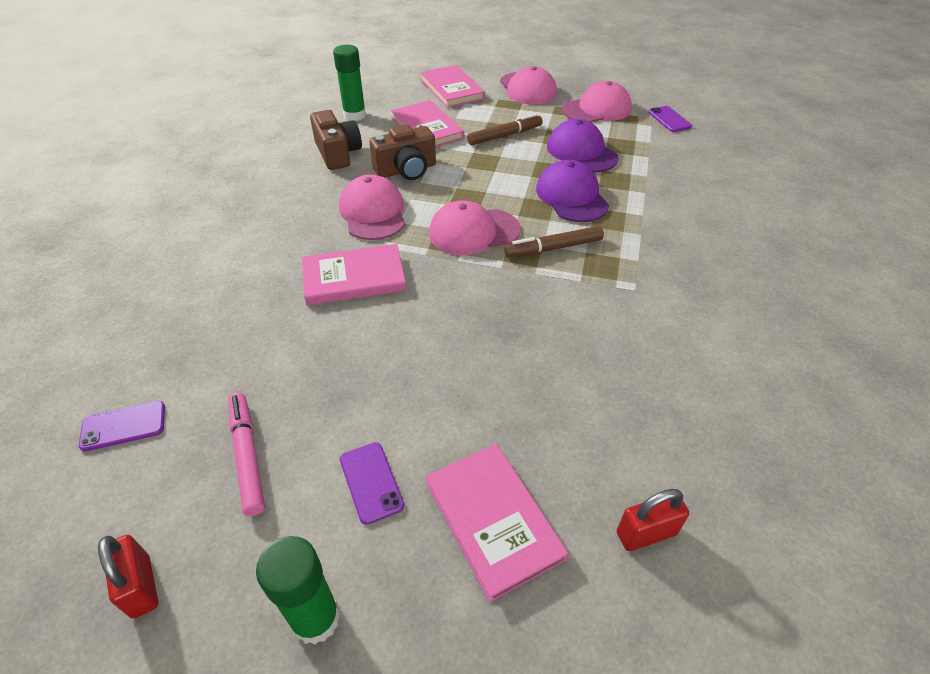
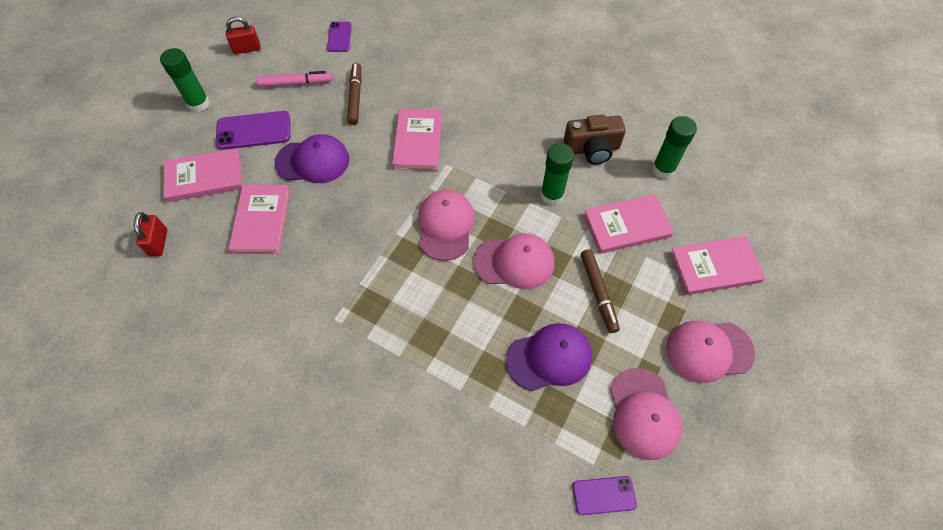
camera: 105 degrees right, 15 degrees up
pink cap [339,175,405,240] -> pink cap moved to [474,233,554,289]
purple phone [340,442,404,525] -> purple phone [216,111,290,150], size x1.62
brown camera [369,124,436,180] -> green glue stick [540,143,574,205]
brown marker [504,226,604,258] -> brown marker moved to [347,63,362,125]
purple cap [536,160,609,222] -> purple cap moved to [275,134,349,183]
none -> pink book [228,185,291,254]

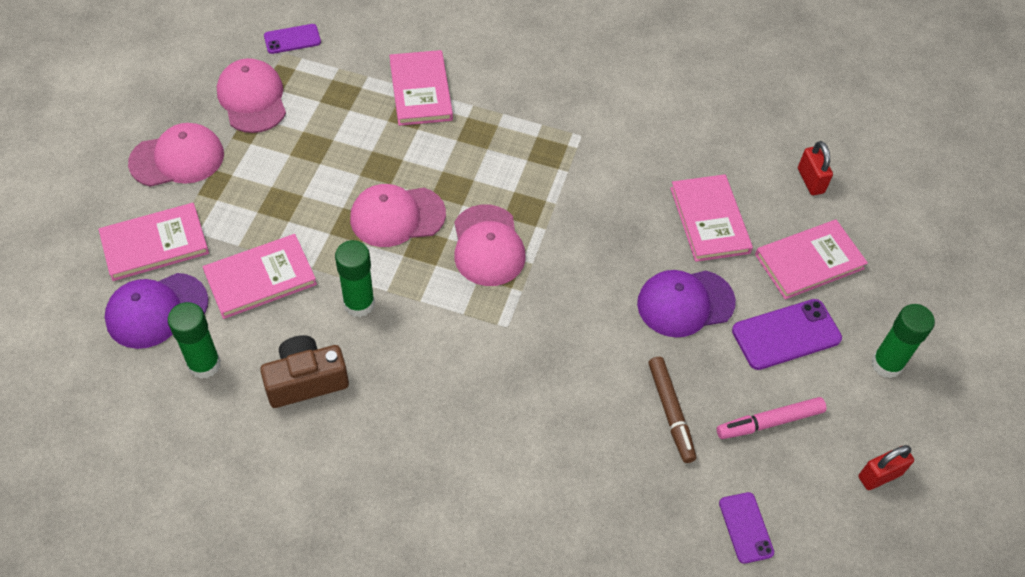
camera: 165 degrees right, 5 degrees down
pink book [392,109,442,171] -> pink book moved to [389,50,453,126]
purple cap [506,323,592,391] -> purple cap moved to [105,273,208,349]
brown marker [581,249,620,333] -> none

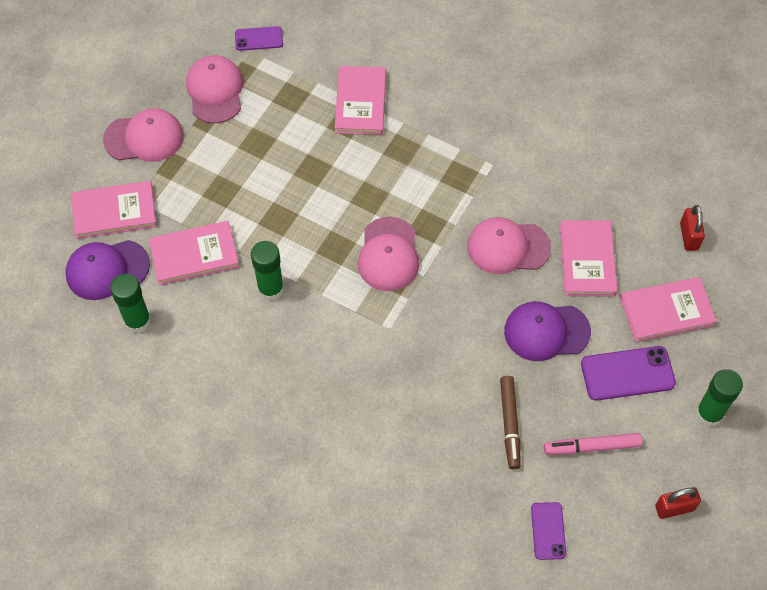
camera: 15 degrees right, 5 degrees up
brown camera [260,335,349,408] -> none
pink cap [350,184,446,247] -> pink cap moved to [467,217,551,274]

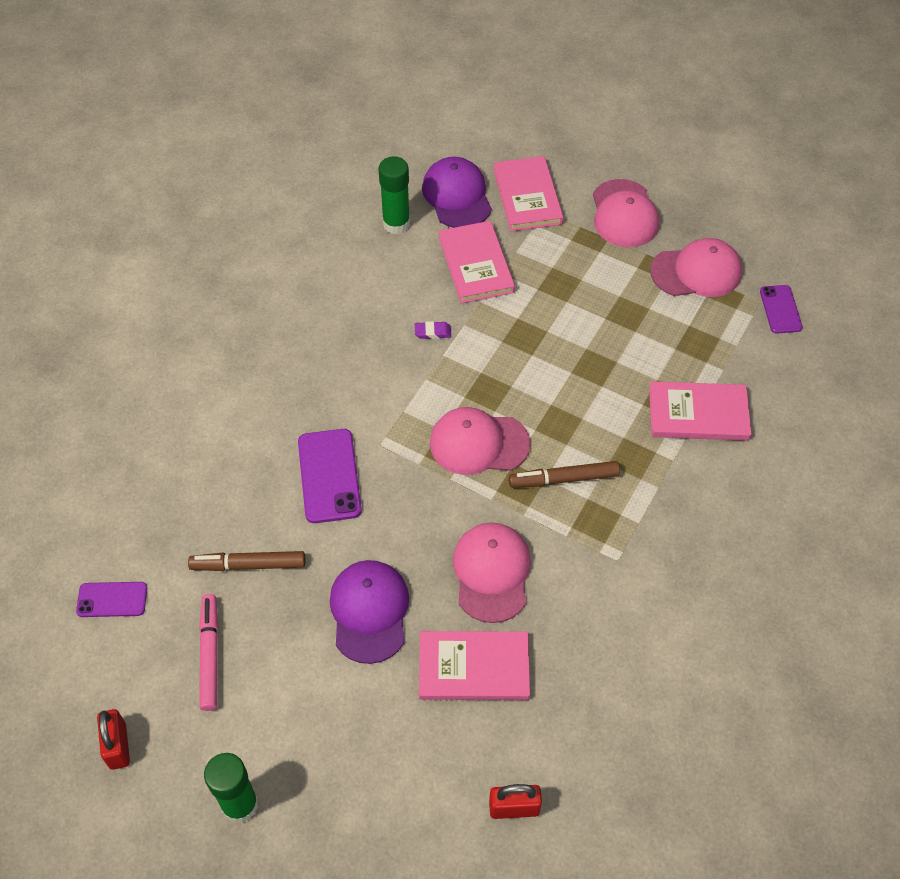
camera: 90 degrees right, 5 degrees down
green glue stick [251,241,284,301] -> purple eraser [415,321,451,339]
purple phone [581,346,676,401] -> purple phone moved to [298,429,362,523]
pink book [620,277,717,342] -> none
none -> brown marker [509,461,620,488]

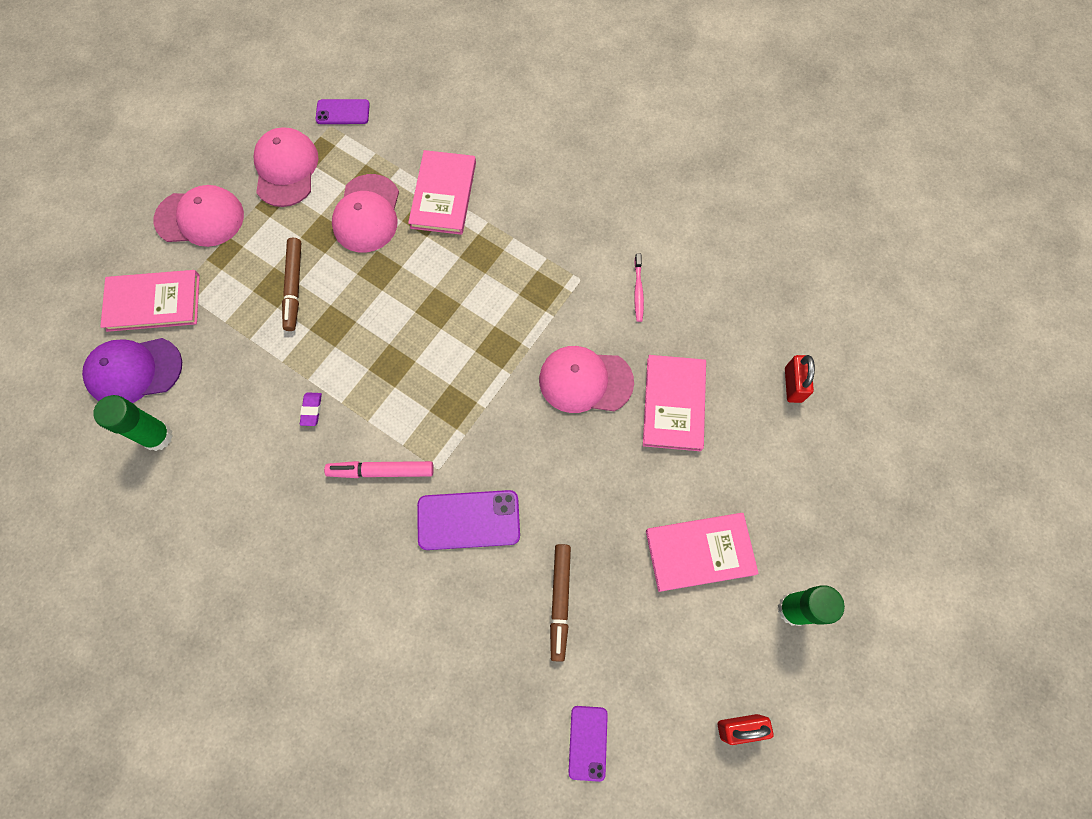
camera: 85 degrees left, 15 degrees up
pink marker [199,594,219,711] -> pink marker moved to [324,461,434,478]
purple cap [330,560,409,664] -> none
pink cap [430,407,531,475] -> pink cap moved to [332,174,399,252]
pink book [439,221,515,304] -> pink book moved to [646,513,759,592]
brown marker [509,461,620,488] -> brown marker moved to [282,238,301,331]
none -> pink toothbrush [634,253,644,322]

